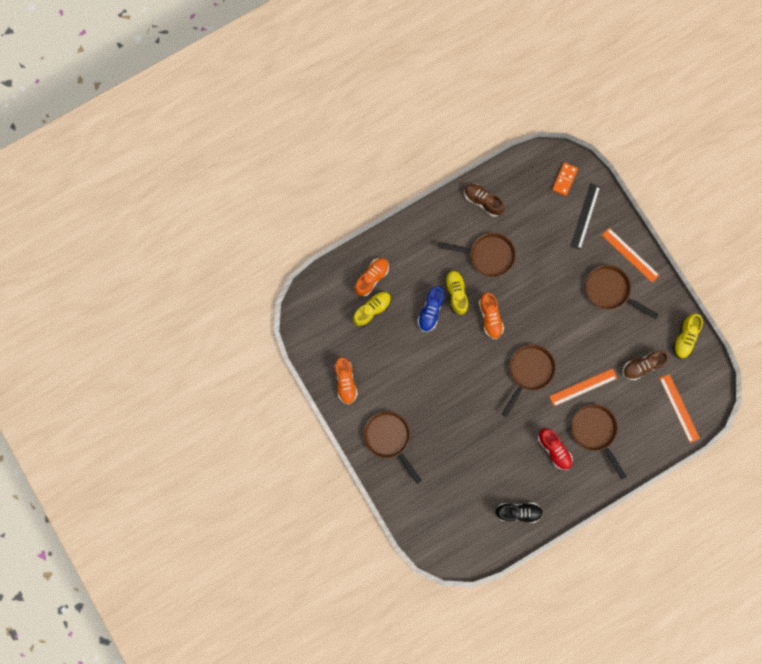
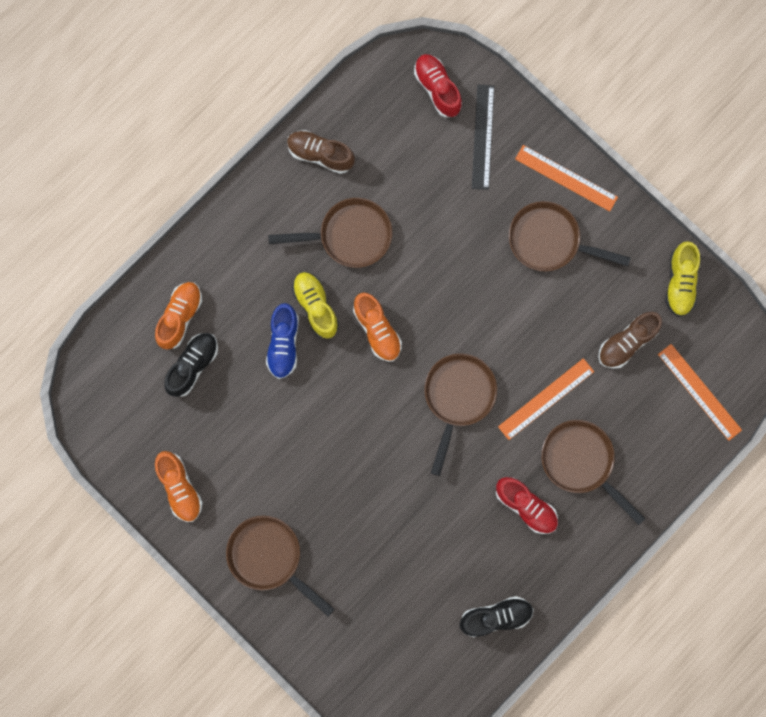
camera: 15 degrees left, 0 degrees up
yellow shoe [353,291,391,327] -> black shoe [164,333,218,397]
orange domino [552,162,578,196] -> red shoe [414,54,462,117]

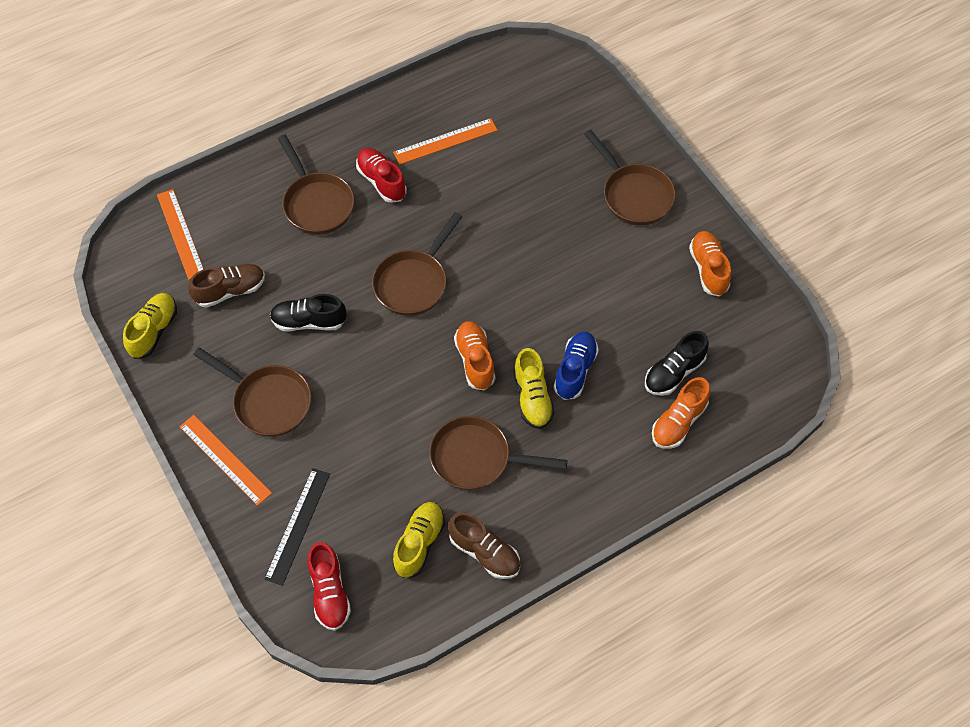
camera: 165 degrees left, 20 degrees down
black shoe [460,596,534,637] -> black shoe moved to [270,294,346,331]
orange ruler [498,358,594,440] -> orange ruler moved to [393,118,498,165]
none -> yellow shoe [392,502,445,578]

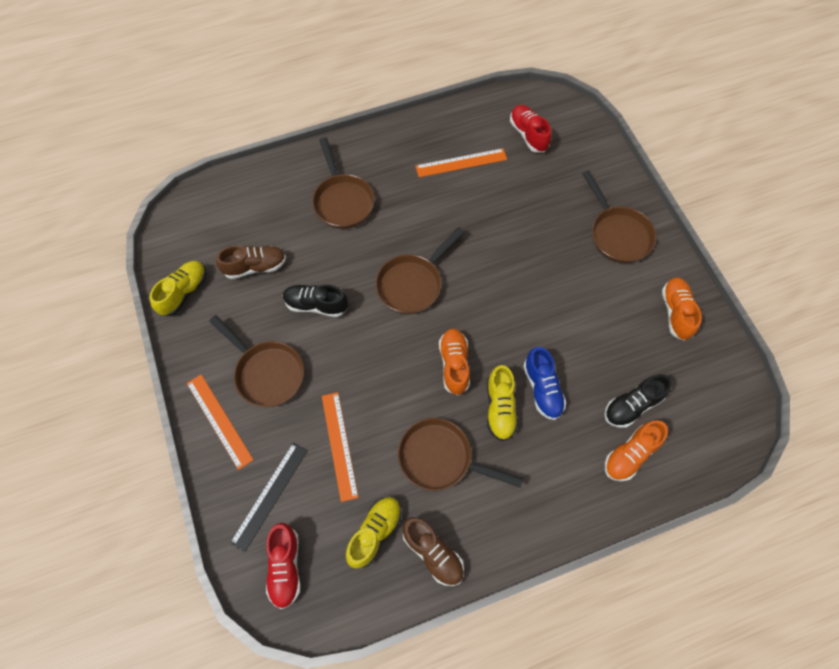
camera: 10 degrees right, 5 degrees up
orange ruler [157,189,204,280] -> orange ruler moved to [322,392,359,502]
red shoe [356,148,407,203] -> red shoe moved to [510,105,551,153]
blue shoe [554,332,599,400] -> blue shoe turned 135 degrees clockwise [523,347,566,420]

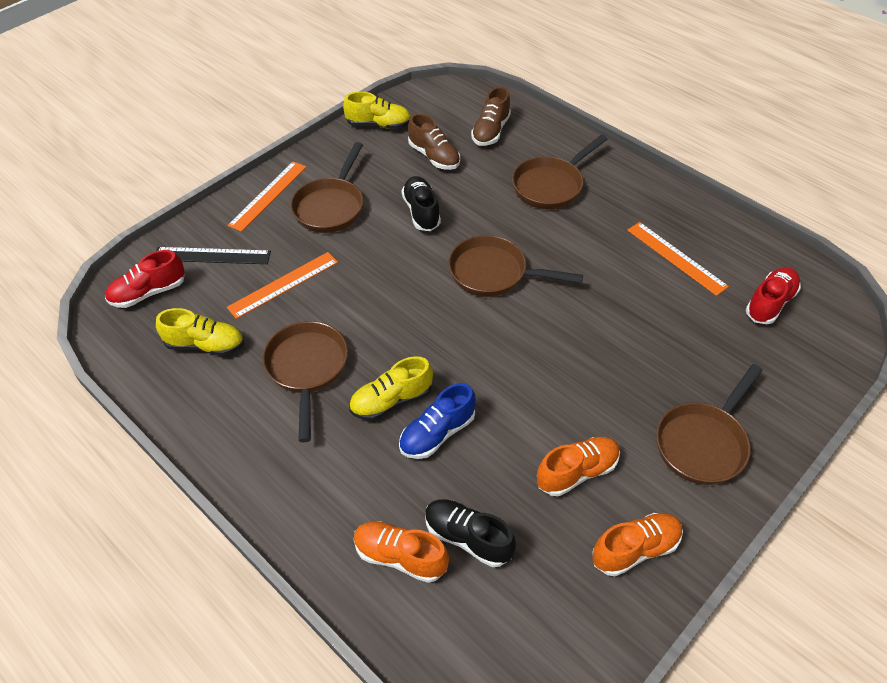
camera: 65 degrees right, 15 degrees down
brown shoe [402,517,464,586] -> brown shoe moved to [471,87,511,146]
orange shoe [439,329,470,395] -> orange shoe moved to [537,437,620,496]

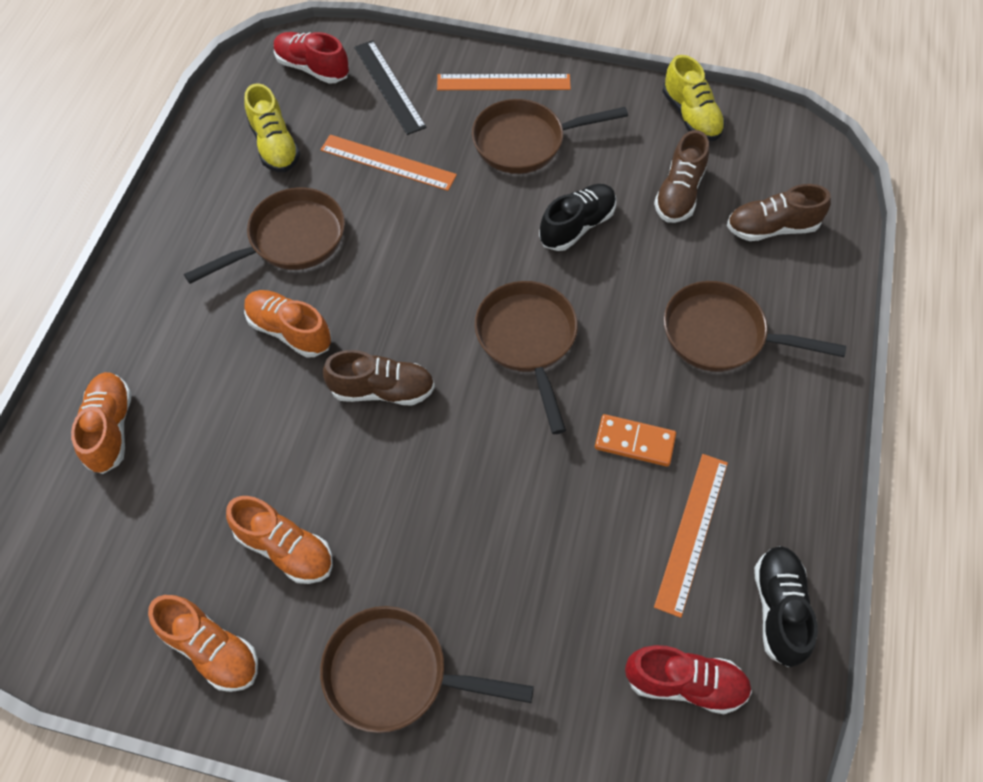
camera: 60 degrees right, 10 degrees up
yellow shoe [349,356,433,421] -> orange shoe [244,290,332,357]
blue shoe [399,383,476,459] -> none
black shoe [425,499,516,567] -> black shoe moved to [754,546,818,667]
none -> brown shoe [323,350,435,405]
none -> orange domino [595,414,676,467]

